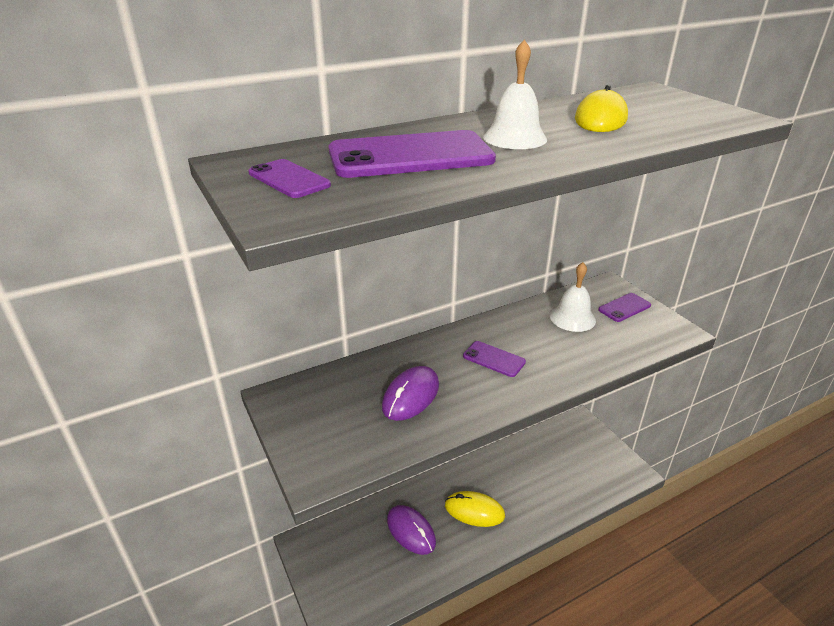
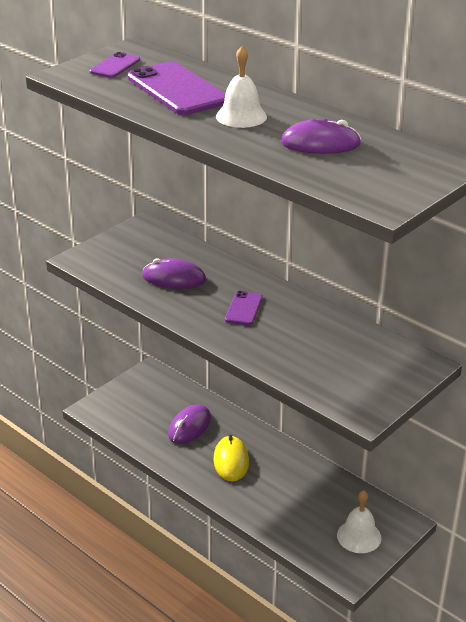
camera: 70 degrees right, 0 degrees up
white bell [550,262,596,332] -> white bell moved to [337,490,381,553]
yellow mouse [575,85,628,132] -> purple mouse [281,119,361,154]
purple phone [598,293,651,322] -> none

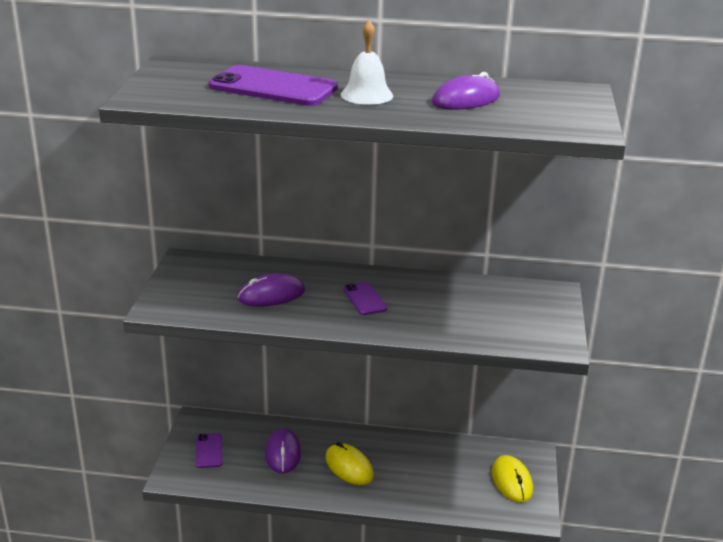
camera: 35 degrees left, 5 degrees down
purple phone [90,52,140,78] -> purple phone moved to [196,433,223,468]
white bell [337,490,381,553] -> yellow mouse [491,455,533,502]

